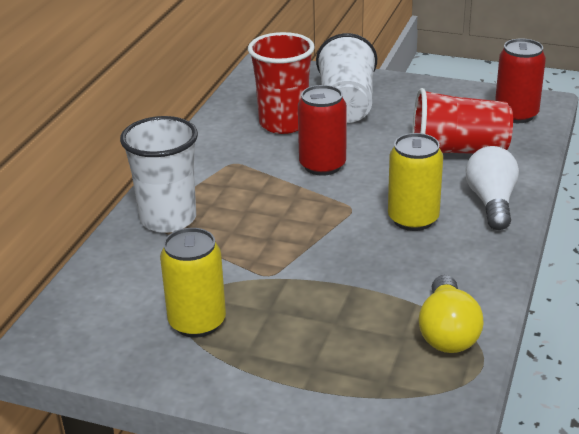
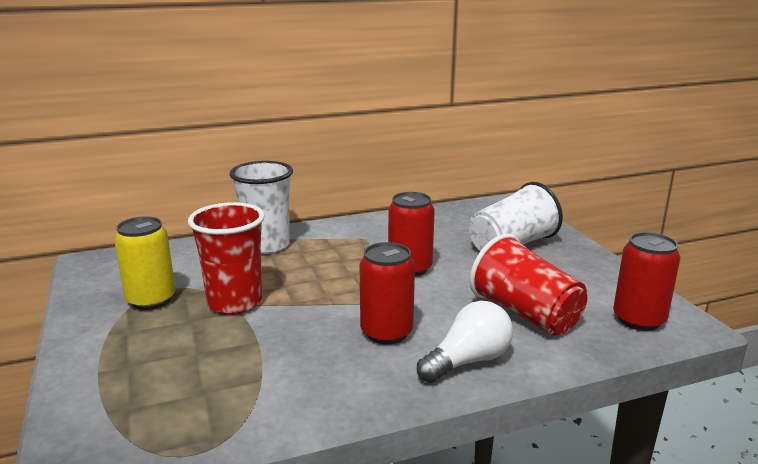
camera: 50 degrees right, 10 degrees down
red cup [248,32,315,134] -> red cup moved to [188,202,265,315]
yellow can [388,133,443,231] -> red can [360,242,415,344]
yellow light bulb [419,275,484,353] -> none

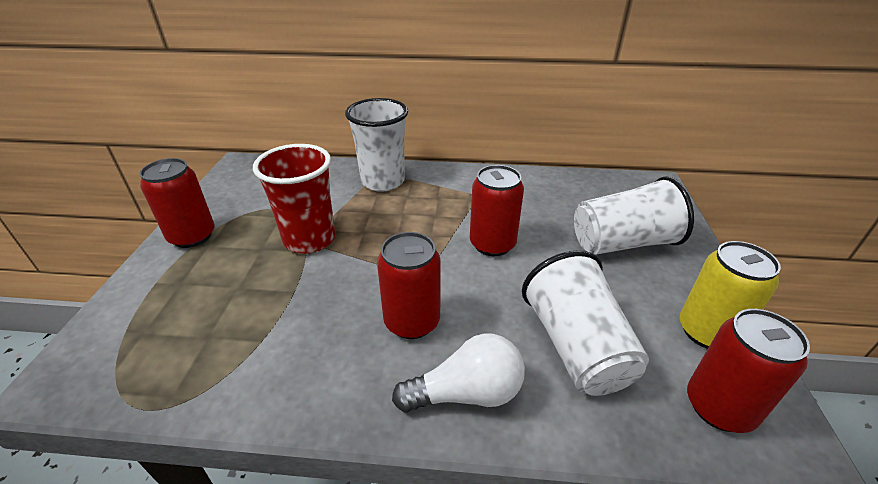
camera: 25 degrees right, 15 degrees up
yellow can [114,217,176,310] -> yellow can moved to [679,241,781,349]
red cup [470,234,587,336] -> white cup [522,251,649,396]
none -> red can [139,158,215,248]

